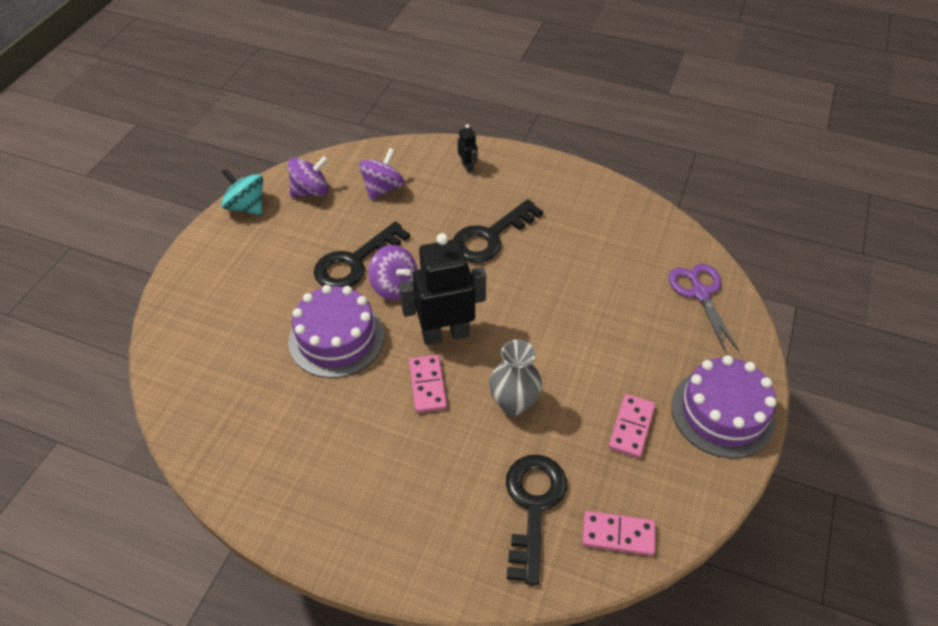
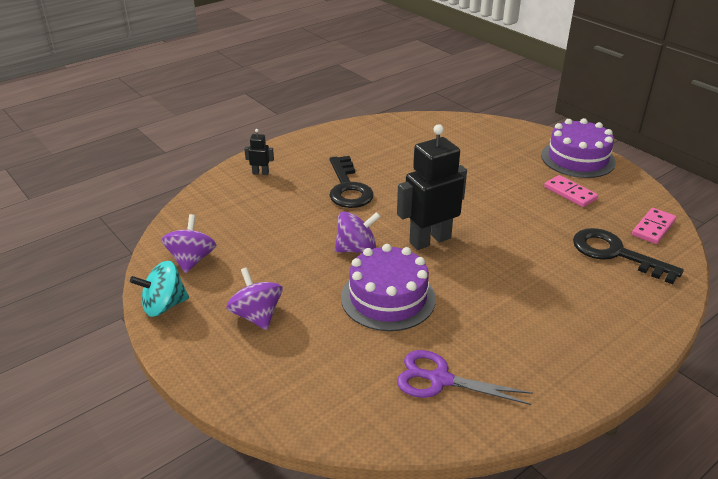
camera: 60 degrees left, 15 degrees down
black key [314,222,410,287] -> none
purple spinning top [359,148,405,200] -> purple spinning top moved to [226,267,283,330]
black robot [399,233,486,345] -> black robot turned 45 degrees clockwise [397,124,467,250]
pink domino [409,355,447,413] -> none
grey vase [489,340,542,416] -> none
purple scissors [669,264,739,353] -> purple scissors moved to [397,350,533,405]

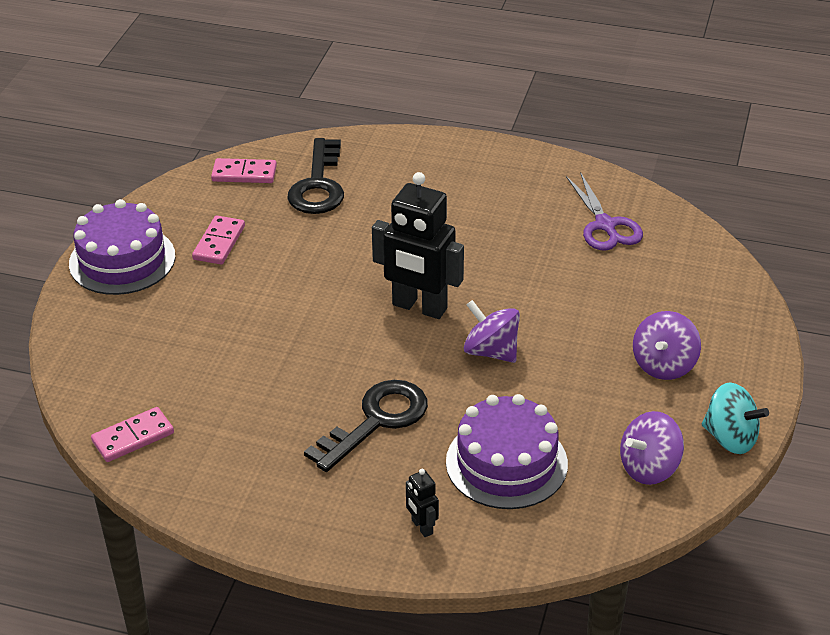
camera: 125 degrees left, 5 degrees up
purple cake [341,244,436,331] -> purple cake moved to [446,394,568,509]
none -> pink domino [91,407,174,462]

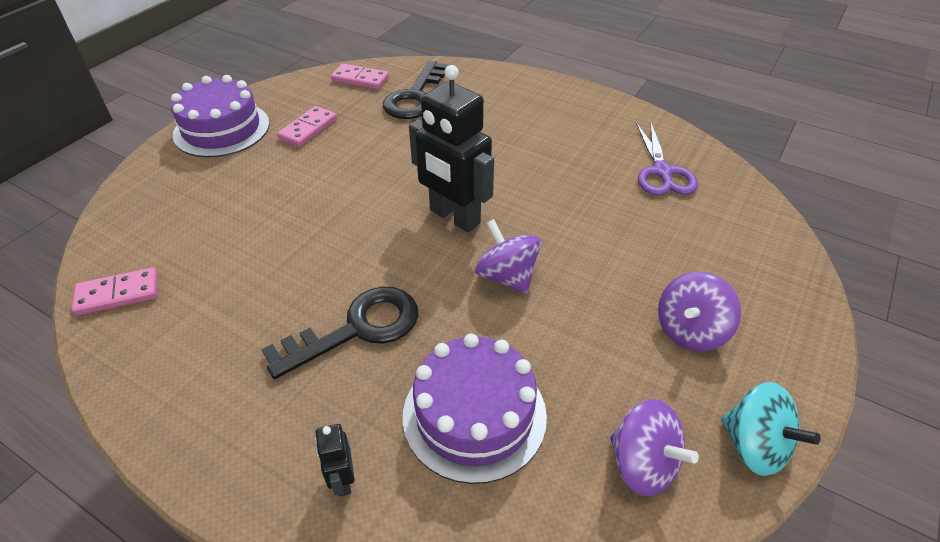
camera: 15 degrees right, 5 degrees up
purple spinning top [620,411,684,485] -> purple spinning top turned 120 degrees counterclockwise [610,399,699,496]

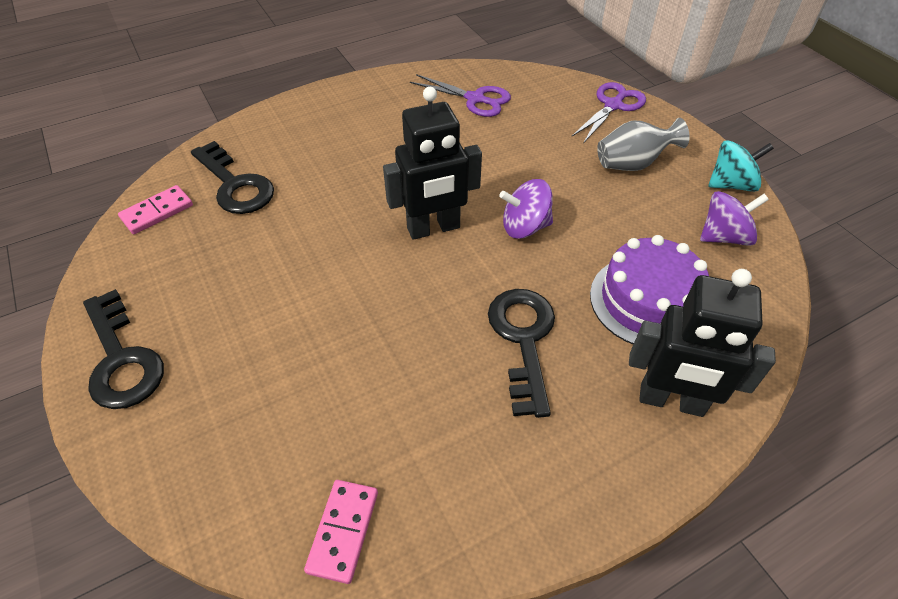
camera: 60 degrees left, 5 degrees up
purple cake [171,75,269,158] -> black key [83,289,164,409]
pink domino [277,106,337,147] -> none
black robot [315,424,355,497] -> black robot [629,269,776,417], size x2.27
purple spinning top [658,272,741,351] -> grey vase [597,118,690,171]
none -> purple scissors [571,82,646,143]

